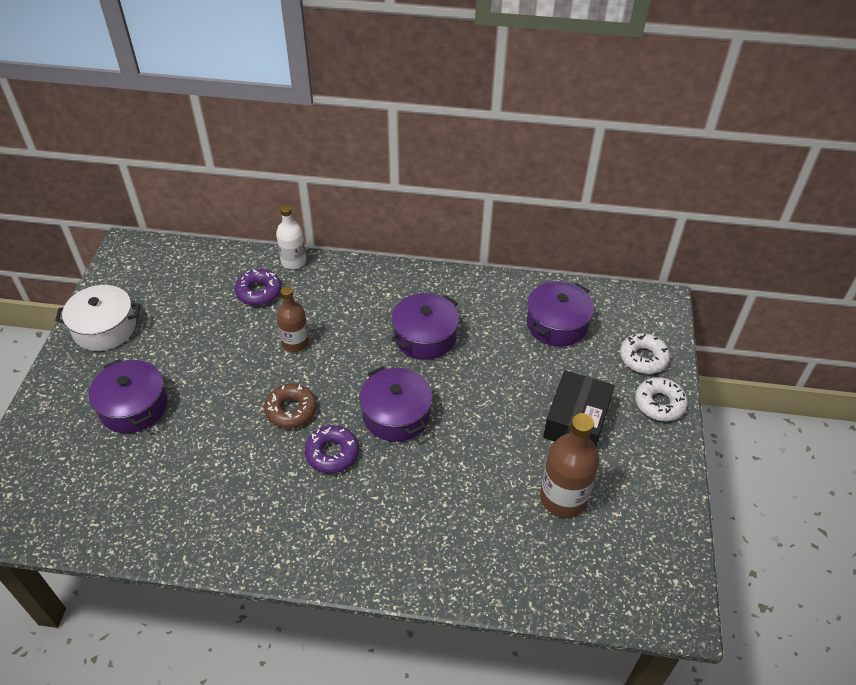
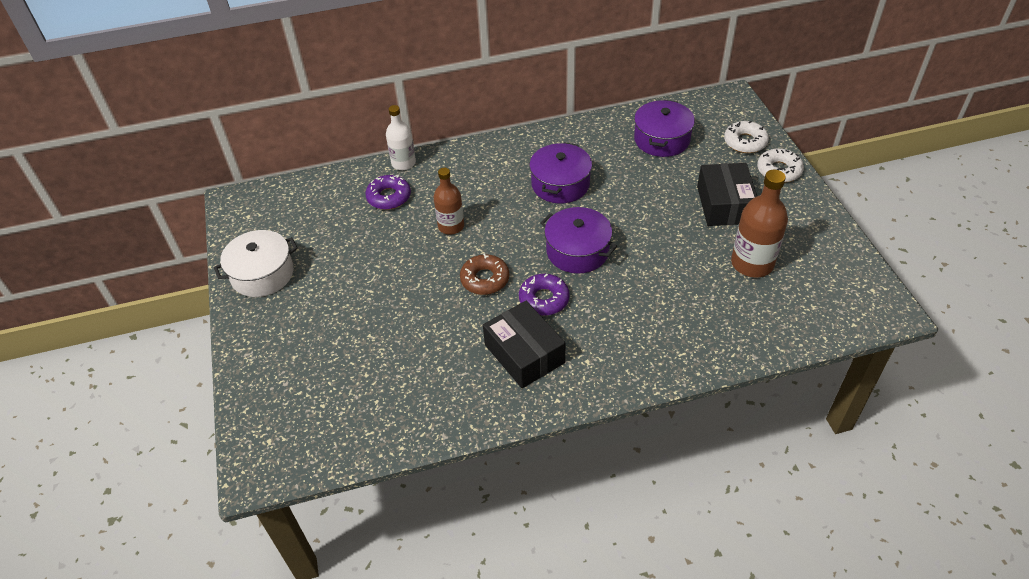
camera: 20 degrees left, 0 degrees up
purple pot [89,359,168,433] -> none
none -> black box [483,301,565,388]

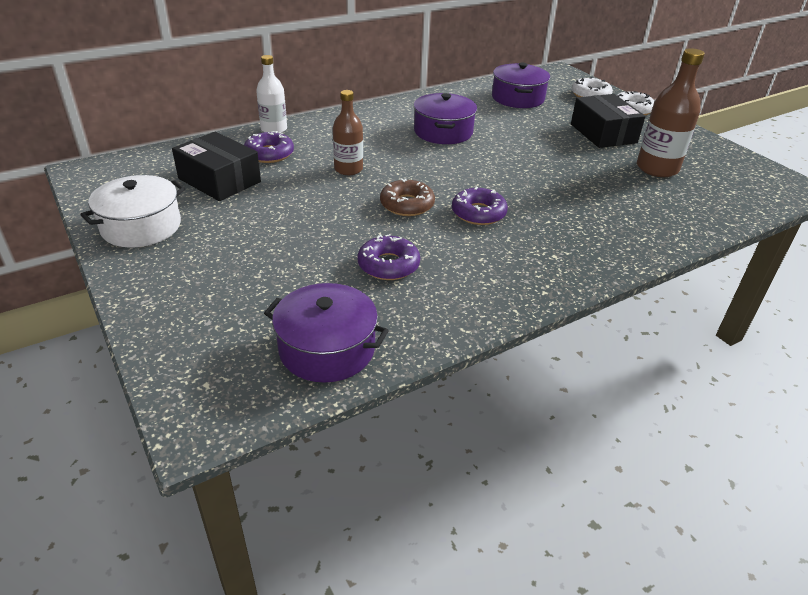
camera: 20 degrees left, 10 degrees down
black box [483,301,565,388] -> black box moved to [172,132,261,201]
purple pot [540,207,617,273] -> purple pot moved to [264,283,389,383]
none -> purple donut [358,234,420,280]

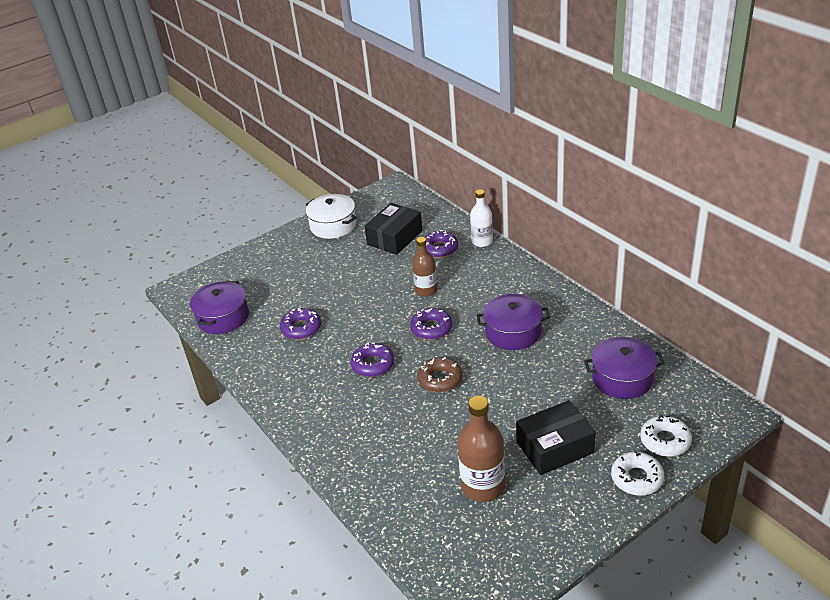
camera: 90 degrees right, 0 degrees up
brown donut [380,178,435,216] -> brown donut moved to [417,357,462,392]
none -> purple donut [410,308,452,340]

